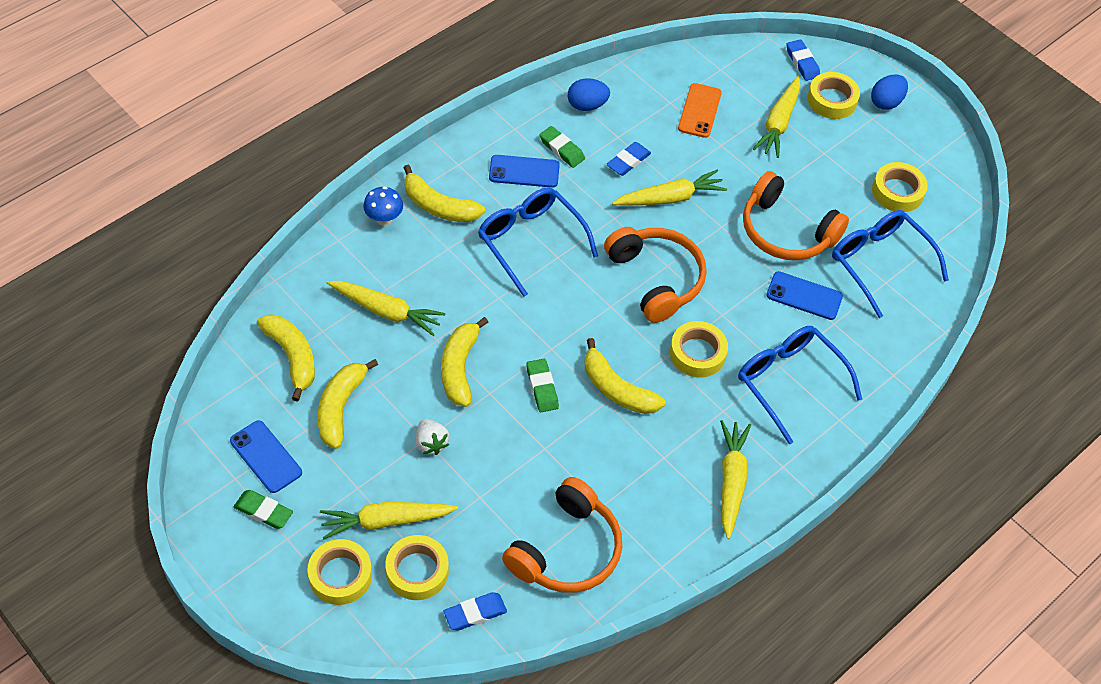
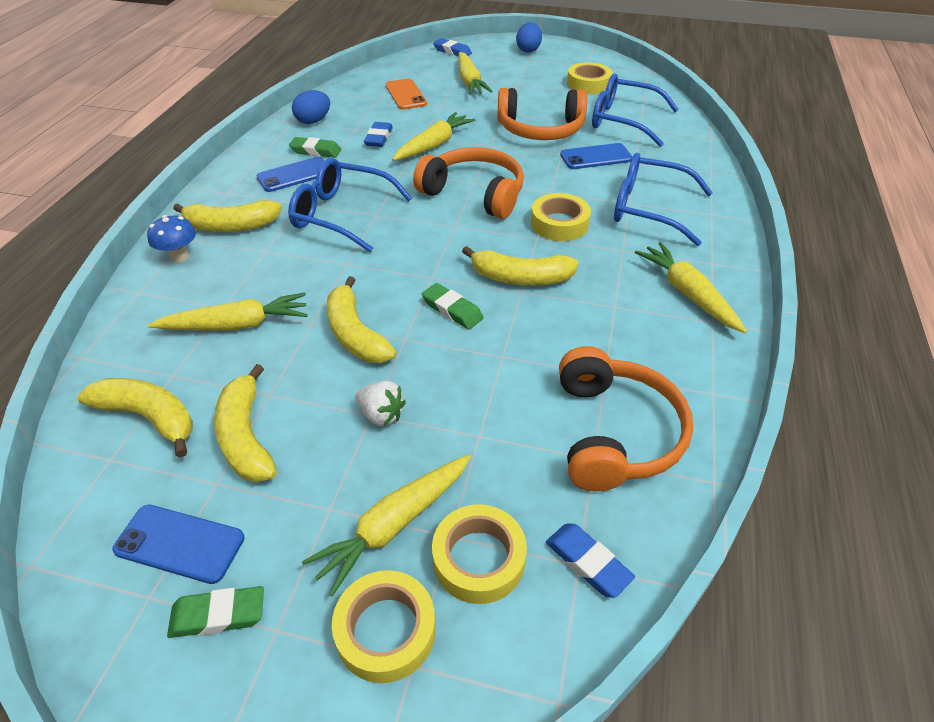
camera: 30 degrees left, 10 degrees down
blue eraser [444,592,507,631] -> blue eraser turned 75 degrees counterclockwise [546,524,635,598]
yellow tape [807,72,860,119] -> none

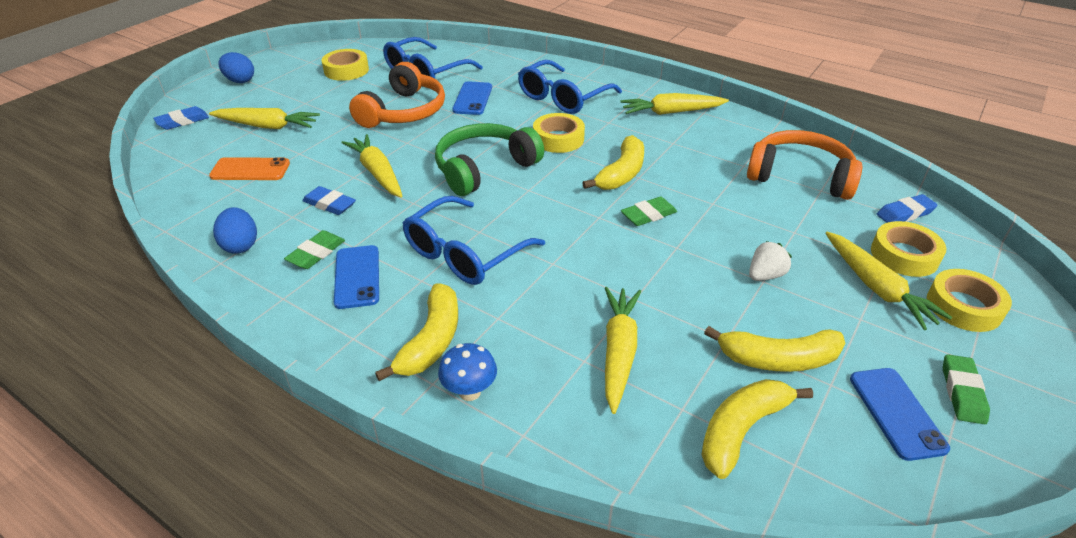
camera: 70 degrees left, 5 degrees down
blue phone [112,505,245,584] -> blue phone turned 45 degrees counterclockwise [850,368,950,461]
yellow banana [327,276,396,363] -> none
orange headphones [413,147,524,219] -> green headphones [435,123,544,196]

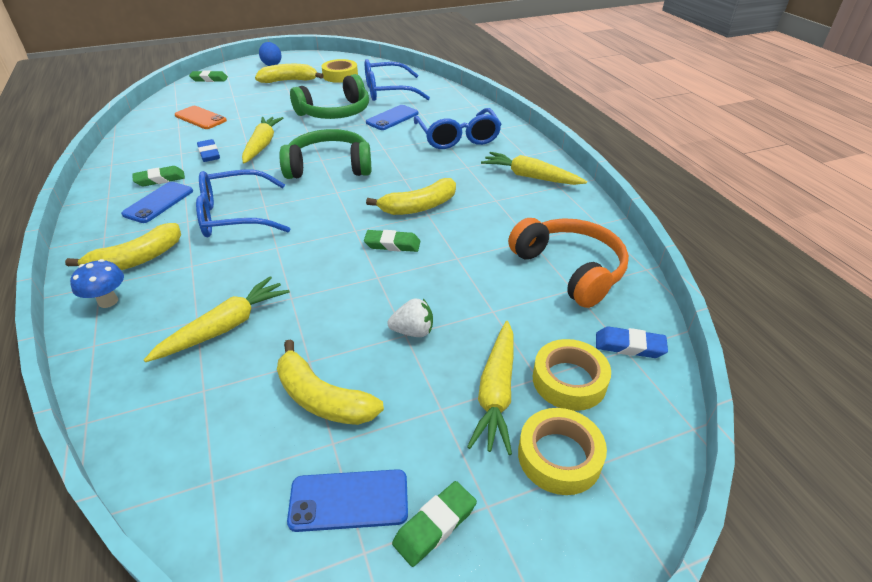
camera: 35 degrees right, 0 degrees up
blue eraser [153,106,209,130] -> green eraser [189,70,228,82]
yellow carrot [209,108,320,129] -> none
blue egg [213,207,257,254] -> none
orange headphones [349,62,445,128] -> green headphones [290,74,369,119]
blue glasses [518,60,622,114] -> blue glasses turned 90 degrees counterclockwise [414,108,502,149]
yellow tape [533,113,585,153] -> none
yellow banana [701,379,813,479] -> yellow banana moved to [255,64,324,83]
blue phone [850,368,950,461] -> blue phone turned 60 degrees clockwise [287,469,408,532]

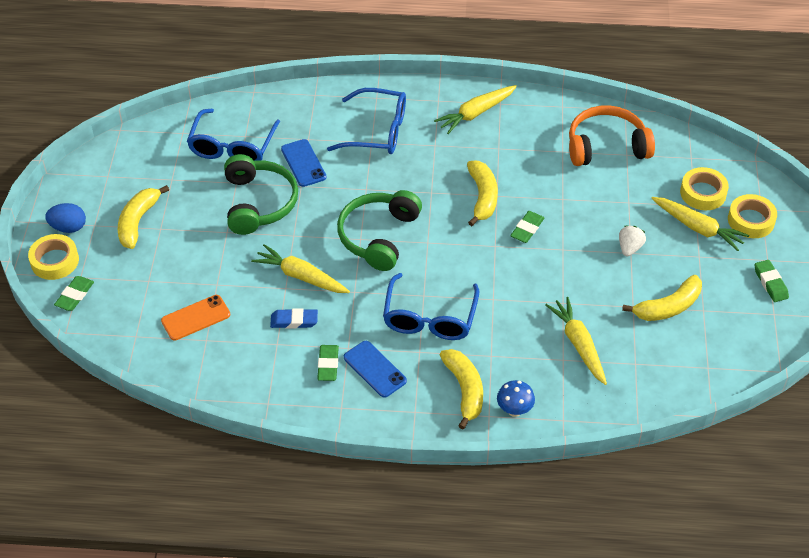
camera: 65 degrees left, 10 degrees up
blue phone [287,469,408,532] -> none
yellow tape [321,59,358,83] -> yellow tape moved to [28,234,79,280]
blue eraser [596,327,668,358] -> none

